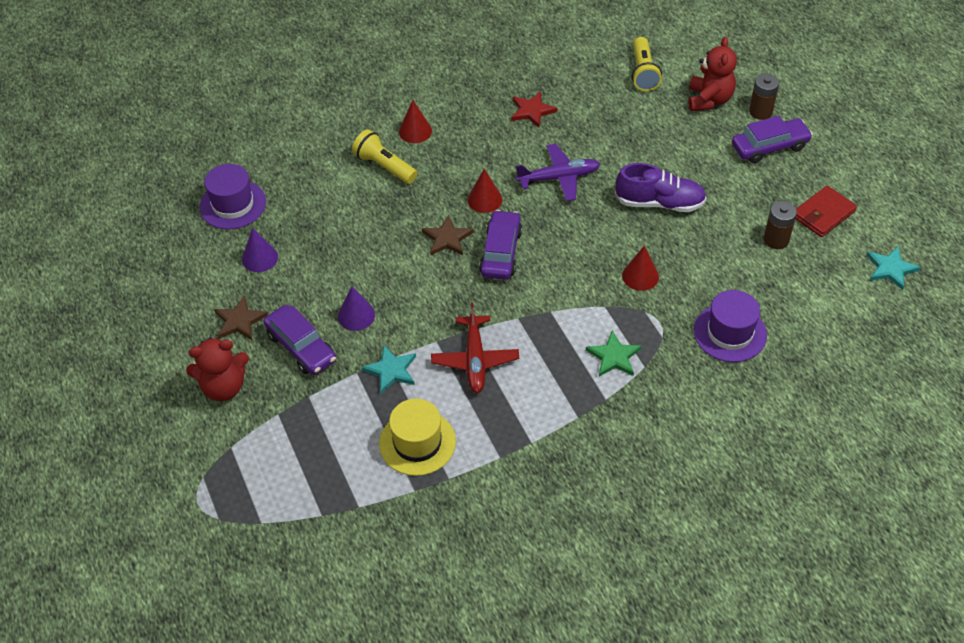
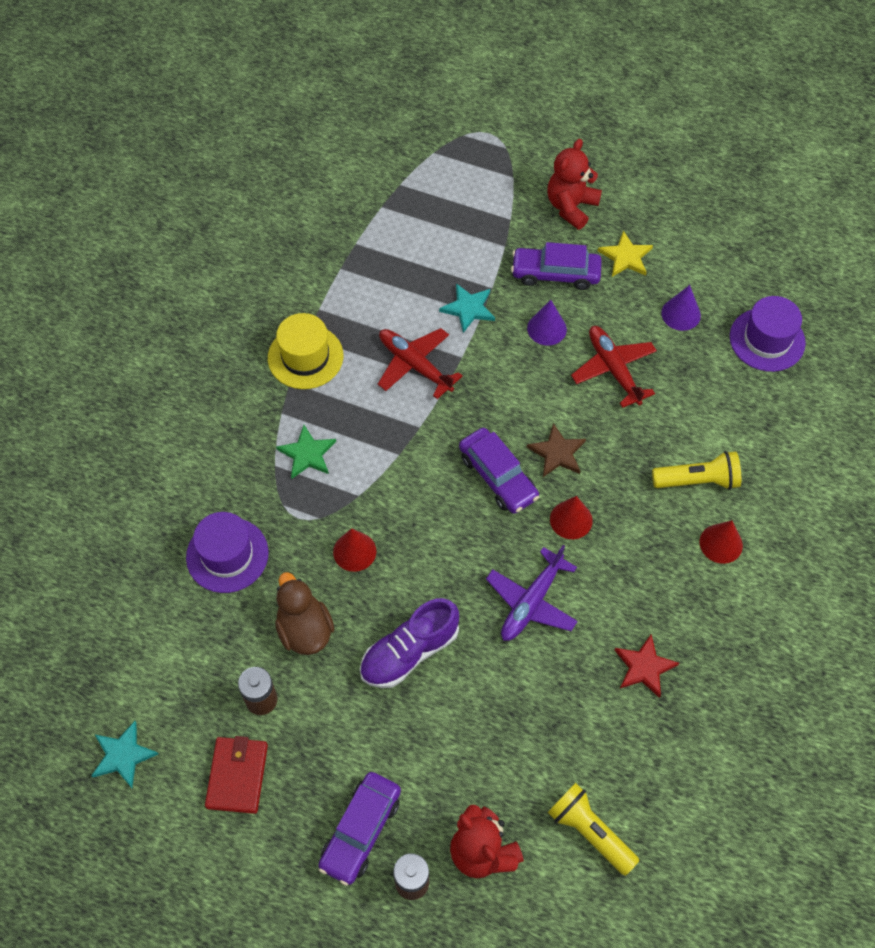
camera: 135 degrees right, 10 degrees up
brown star [214,295,268,340] -> yellow star [598,231,653,277]
yellow hat [379,399,456,476] -> yellow hat moved to [268,313,343,389]
none -> brown duck [275,572,334,655]
none -> red plane [571,326,657,408]

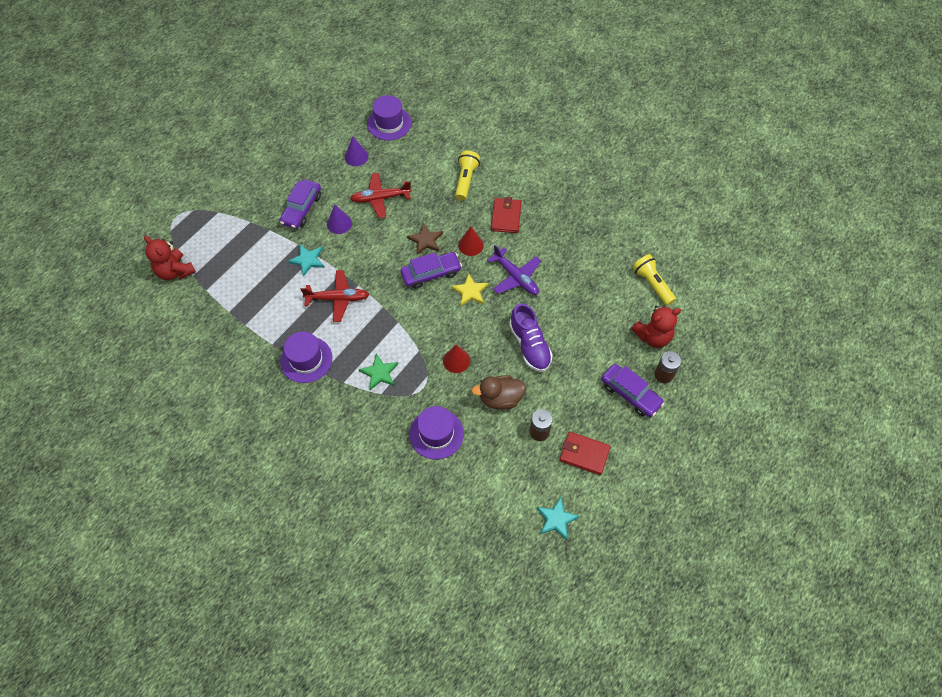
camera: 75 degrees left, 0 degrees up
yellow hat [268,313,343,389] -> purple hat [280,332,332,383]
red plane [378,328,463,399] -> red plane turned 150 degrees counterclockwise [300,270,370,322]
red teddy bear [547,139,602,230] -> red teddy bear moved to [144,236,196,280]
yellow flashlight [547,783,639,876] -> yellow flashlight turned 90 degrees clockwise [632,254,676,306]
yellow star [598,231,653,277] -> yellow star moved to [451,273,489,307]
red star [615,634,679,698] -> none
red cone [700,520,743,564] -> none
none -> red wallet [491,197,522,233]

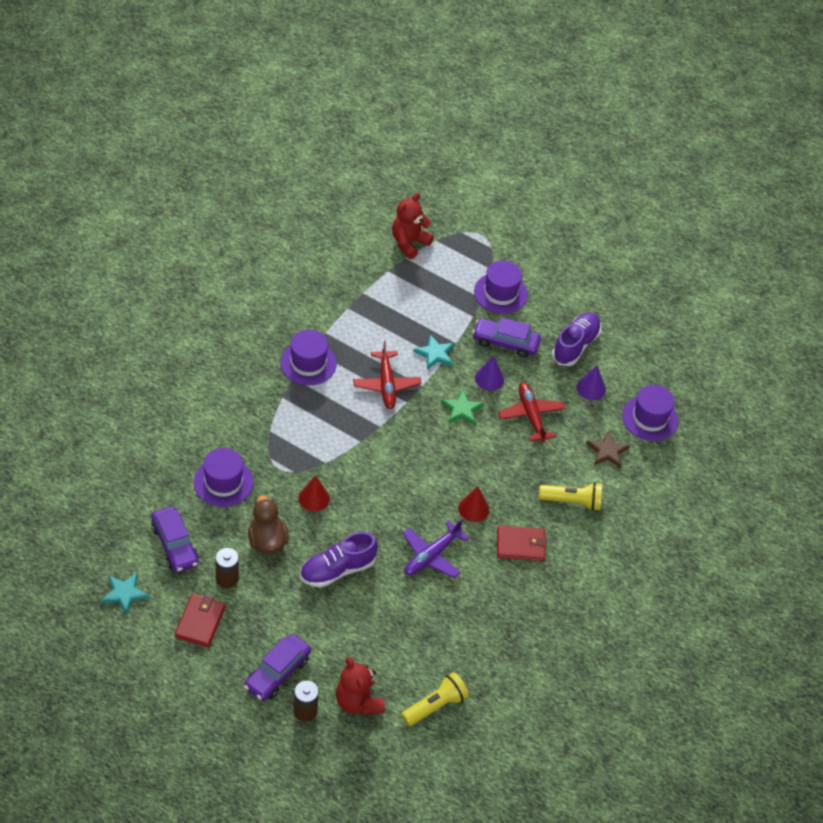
camera: 80 degrees right, 10 degrees down
green star [359,353,398,390] -> green star moved to [441,390,484,425]
purple car [400,252,462,289] -> purple car moved to [151,506,199,572]
brown star [407,223,443,255] -> brown star moved to [586,431,630,468]
yellow star [451,273,489,307] -> none
none -> purple hat [474,261,528,314]
none -> purple shoe [552,313,601,366]

